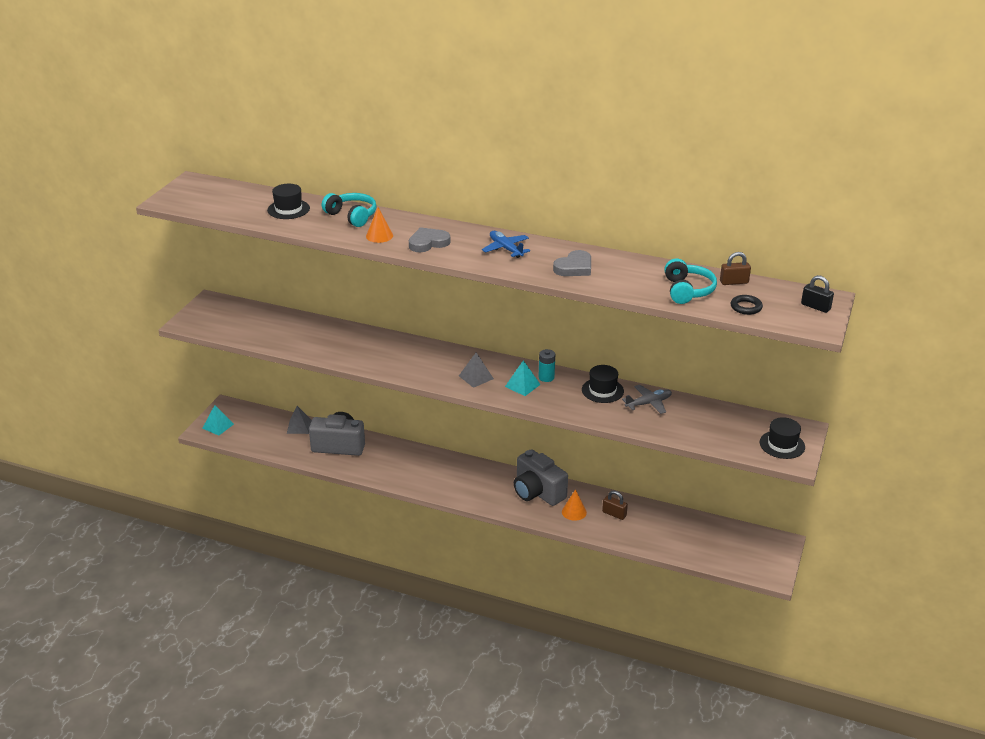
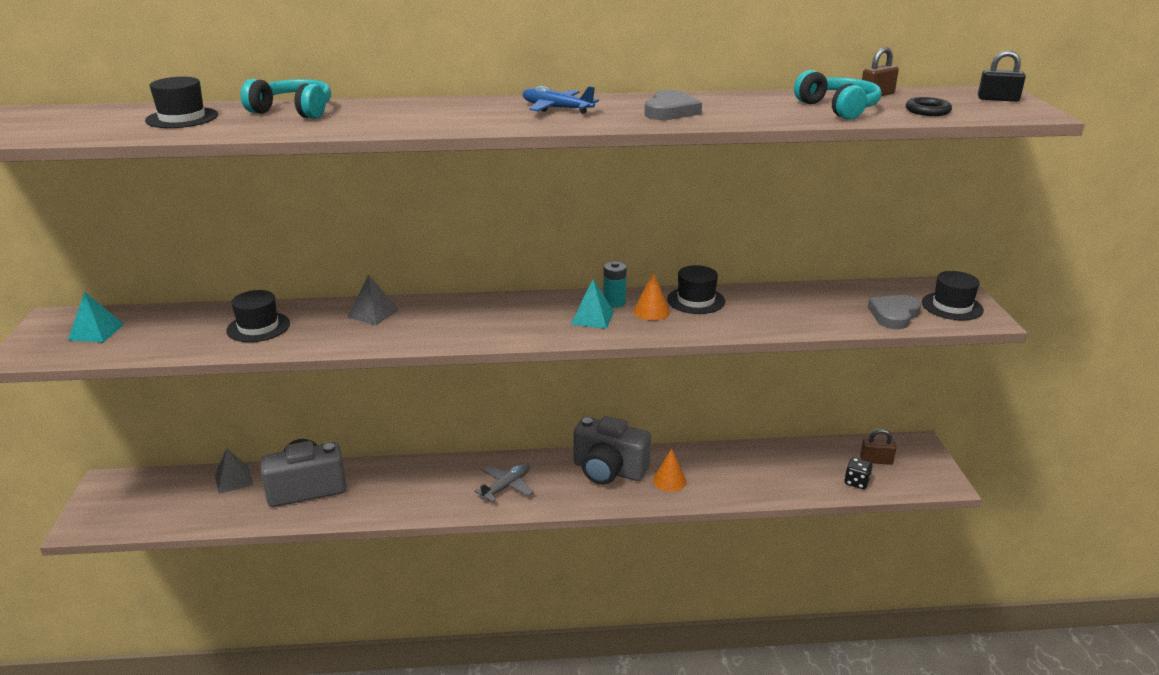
camera: 25 degrees left, 5 degrees down
turquoise pyramid [202,405,234,436] -> turquoise pyramid moved to [68,292,124,342]
orange cone [366,207,393,243] -> orange cone moved to [633,272,670,320]
grey heart [409,227,450,252] -> grey heart moved to [868,295,921,329]
grey pyramid [459,353,494,388] -> grey pyramid moved to [348,274,399,325]
brown padlock [602,491,628,520] -> brown padlock moved to [860,429,896,465]
grey plane [622,385,672,414] -> grey plane moved to [474,463,534,502]
none -> black hat [226,290,290,342]
none -> black dice [844,458,873,489]

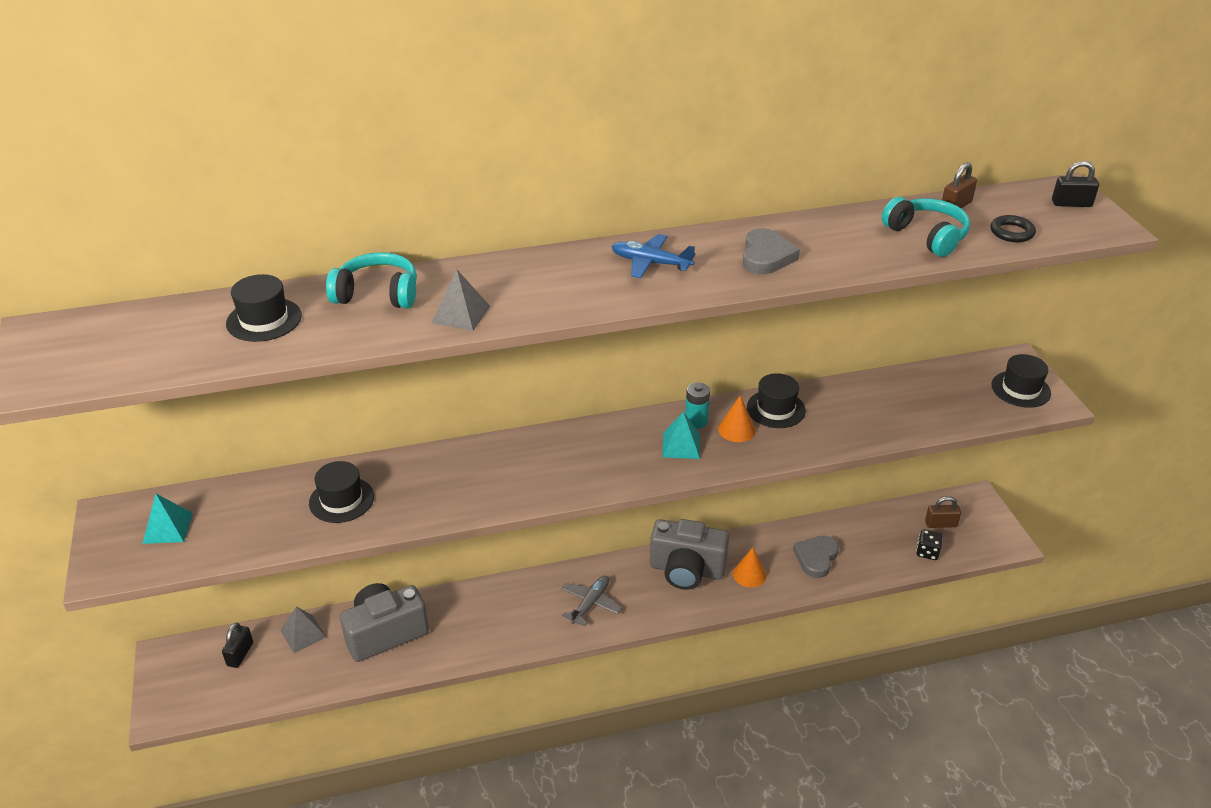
camera: 10 degrees left, 10 degrees up
grey pyramid [348,274,399,325] -> grey pyramid moved to [432,269,490,331]
grey heart [868,295,921,329] -> grey heart moved to [793,535,839,578]
none -> black padlock [222,622,253,668]

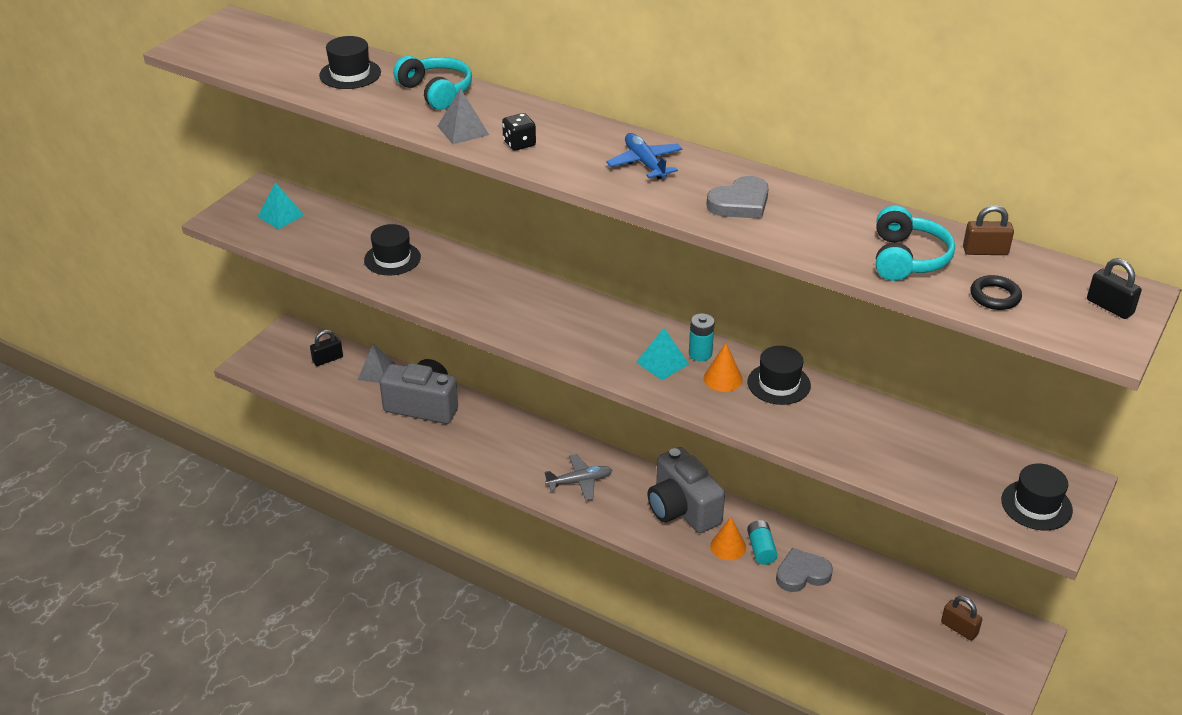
camera: 45 degrees right, 0 degrees up
black dice [916,529,943,560] -> black dice moved to [502,113,536,151]
none -> turquoise battery [747,520,778,565]

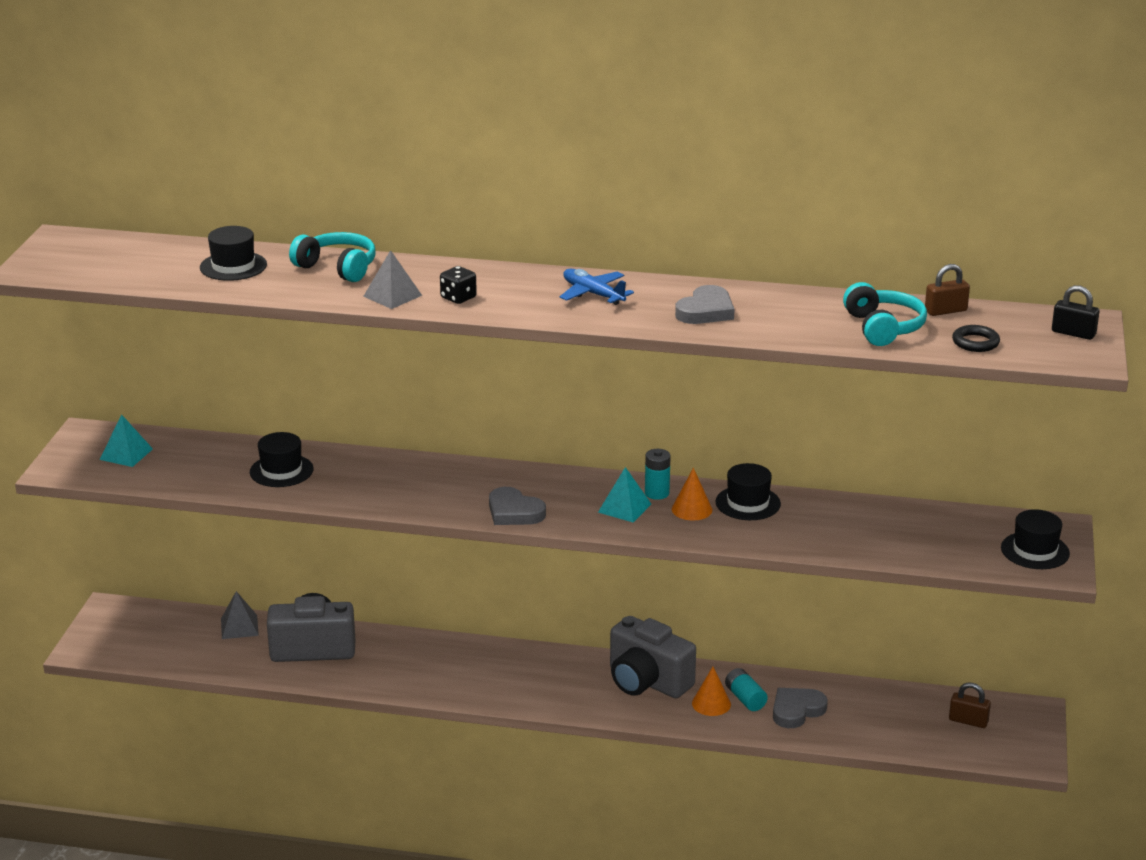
camera: 20 degrees left, 10 degrees down
black padlock [310,330,343,366] -> none
grey plane [545,454,612,501] -> none
none -> grey heart [489,487,546,525]

